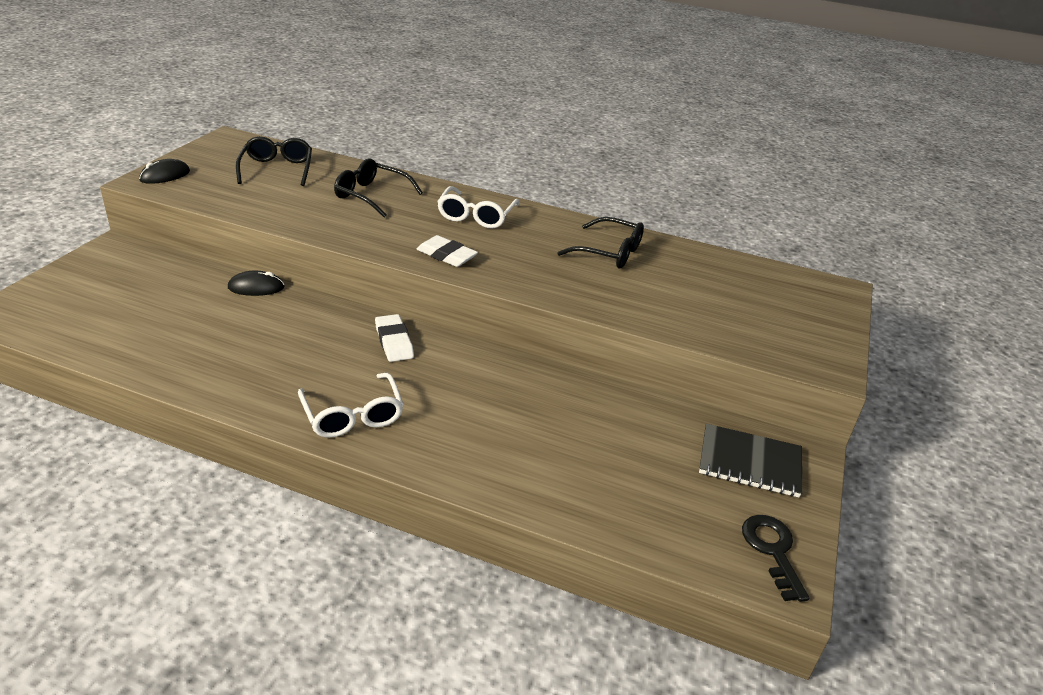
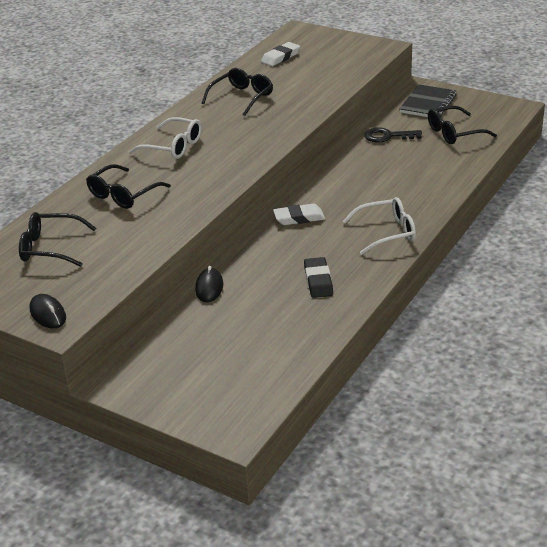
camera: 75 degrees left, 0 degrees up
white eraser [417,235,478,267] -> white eraser moved to [261,42,300,66]
black key [742,515,809,602] -> black key moved to [364,127,422,143]
none -> black eraser [304,257,333,298]
none -> black glasses [428,106,497,144]

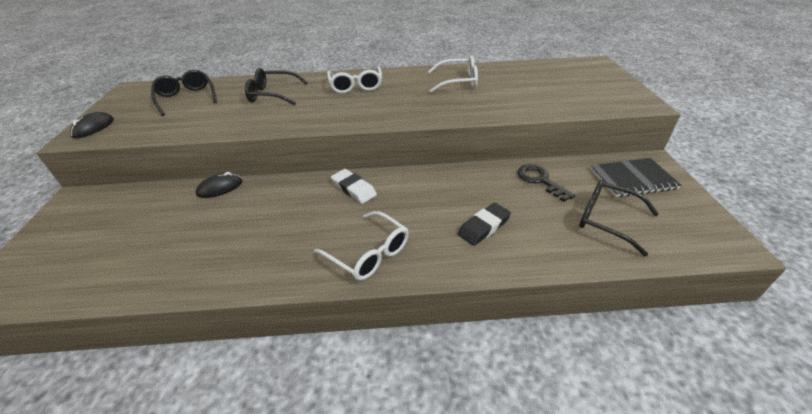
camera: 55 degrees right, 5 degrees up
black glasses [202,68,273,116] -> white glasses [428,55,478,93]
white eraser [261,42,300,66] -> none
black eraser [304,257,333,298] -> black eraser moved to [458,203,511,246]

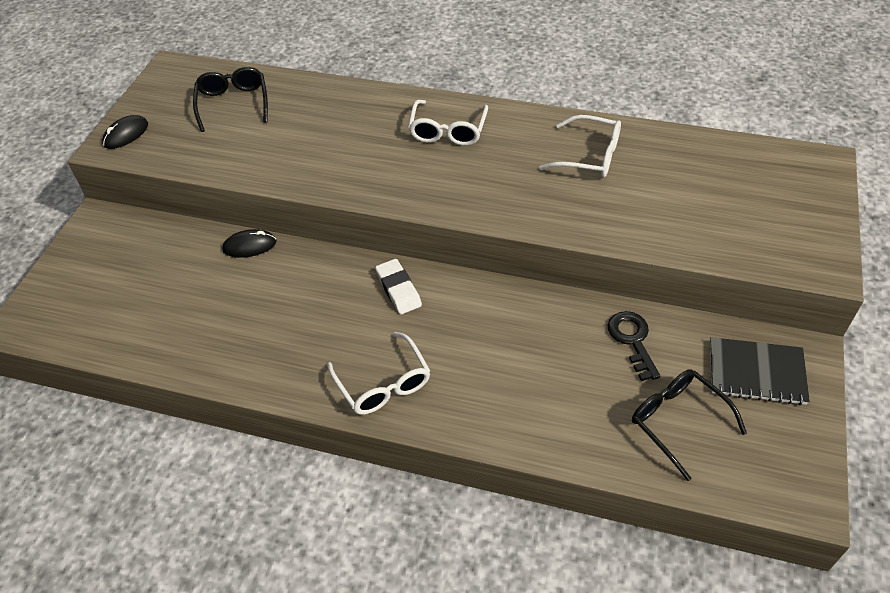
camera: 20 degrees right, 10 degrees up
black glasses [245,68,308,105] -> none
black eraser [458,203,511,246] -> none

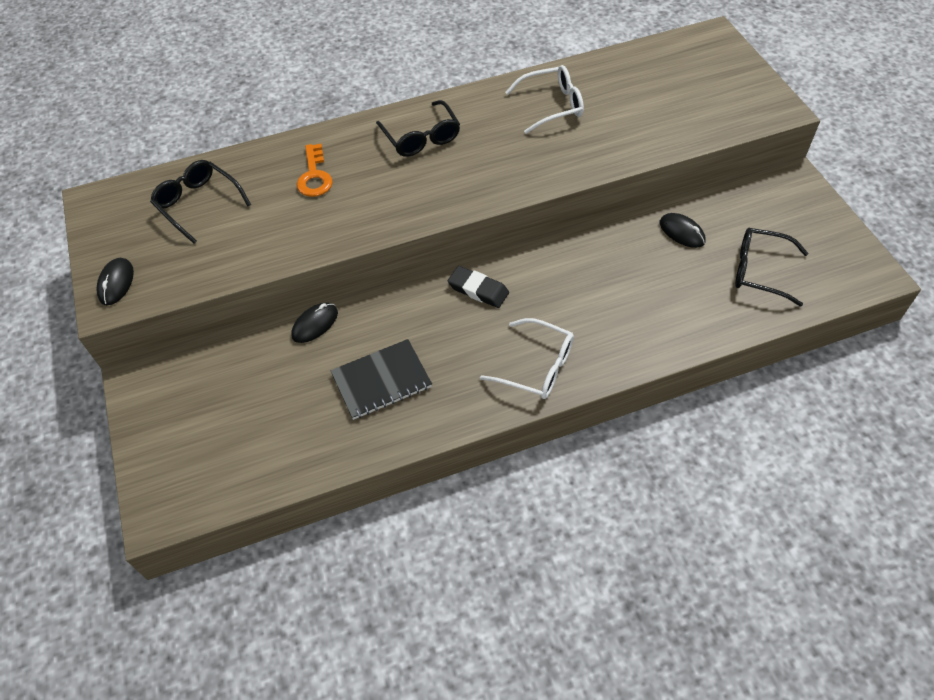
camera: 35 degrees left, 5 degrees up
white eraser [375,259,422,314] -> black eraser [448,266,509,308]
white glasses [408,100,488,146] -> black glasses [376,100,460,157]
black key [608,311,660,381] -> black mouse [660,213,706,248]
black notebook [710,337,810,405] -> black notebook moved to [330,339,432,420]
none -> orange key [297,144,333,197]

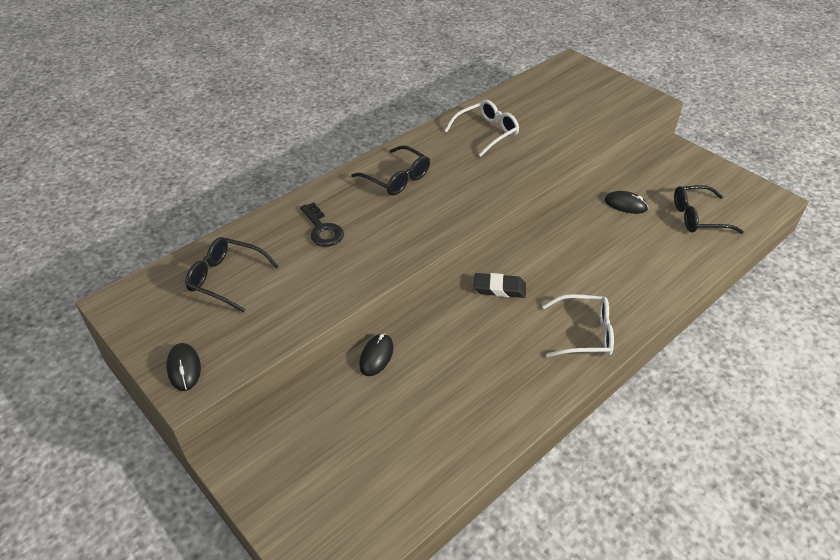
camera: 25 degrees left, 10 degrees down
orange key [297,144,333,197] -> black key [300,202,344,247]
black notebook [330,339,432,420] -> none

